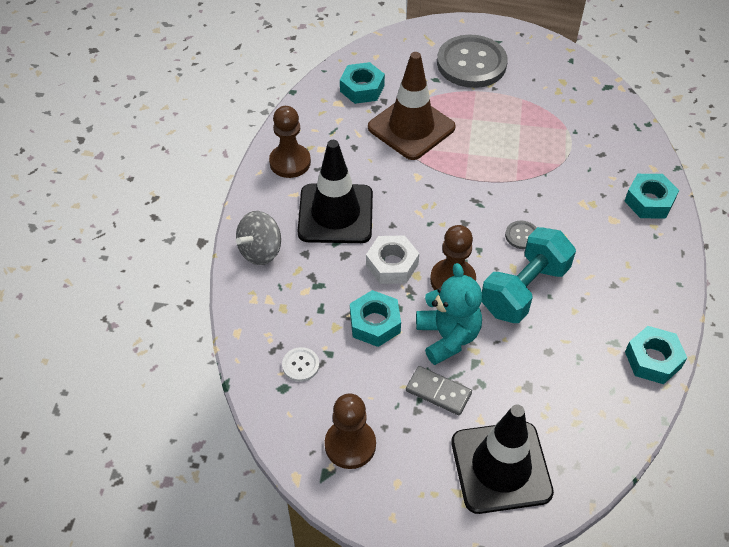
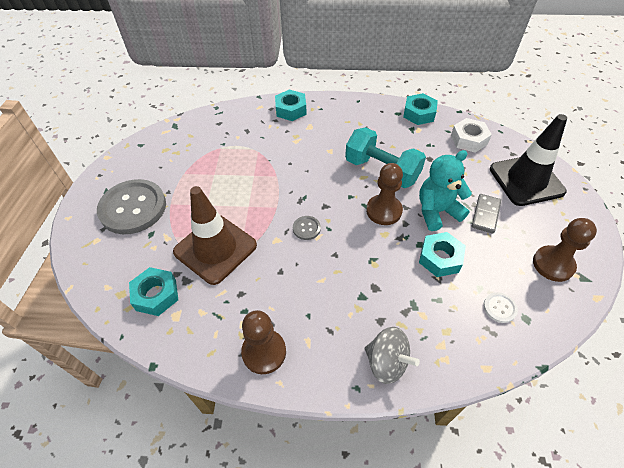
camera: 95 degrees left, 0 degrees up
black traffic cone [298,140,373,243] -> none
white nut [366,235,419,284] -> white nut moved to [451,118,492,153]
grey button [505,221,537,249] -> grey button moved to [293,216,321,240]

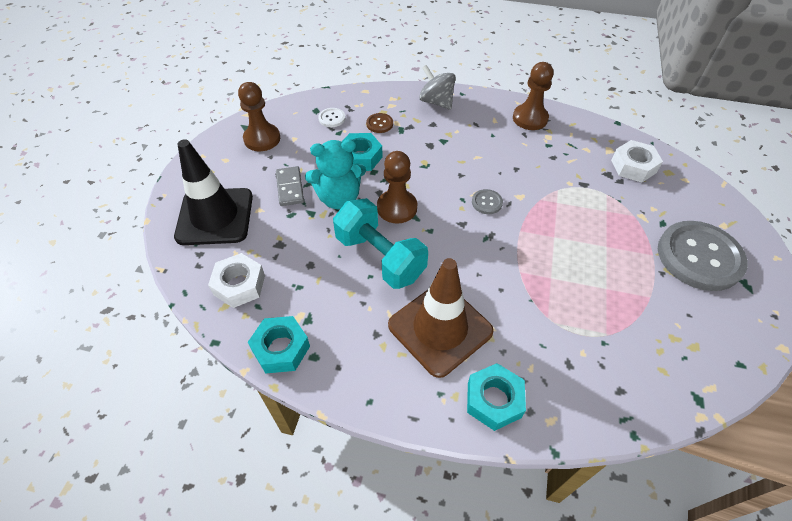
camera: 170 degrees left, 0 degrees up
turquoise nut [129,267,178,316] -> white nut [611,140,663,182]
brown traffic cone [173,186,257,285] -> brown traffic cone moved to [388,258,494,378]
grey domino [472,194,501,234] -> grey domino turned 45 degrees counterclockwise [276,166,304,206]
none -> brown button [366,113,393,133]

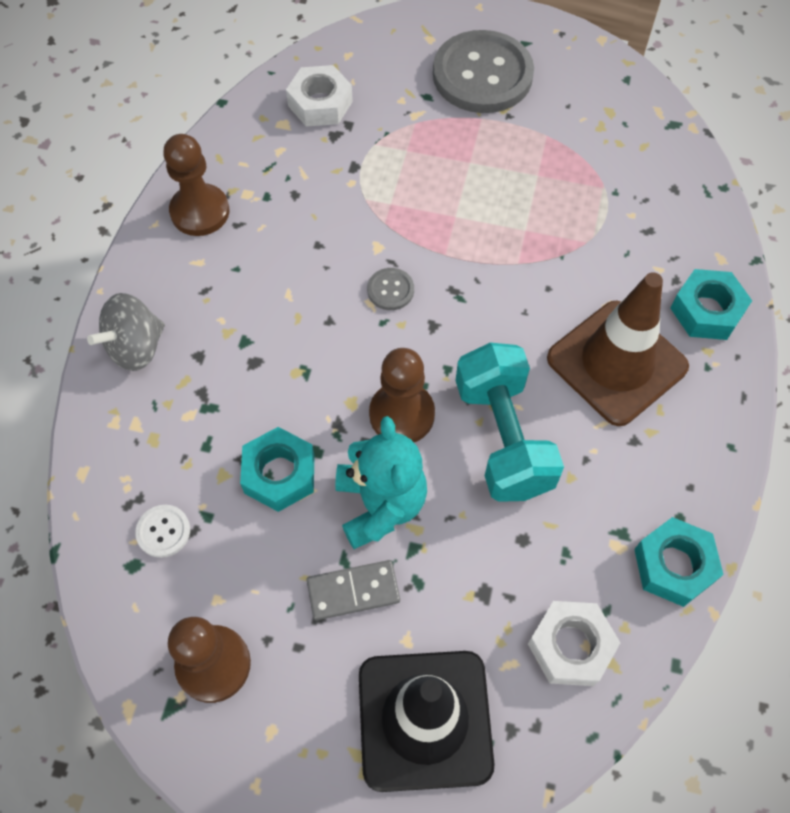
camera: 90 degrees left, 10 degrees up
turquoise dumbbell [333,198,428,289] -> turquoise dumbbell turned 60 degrees counterclockwise [455,343,564,502]
brown button [366,113,393,133] -> none

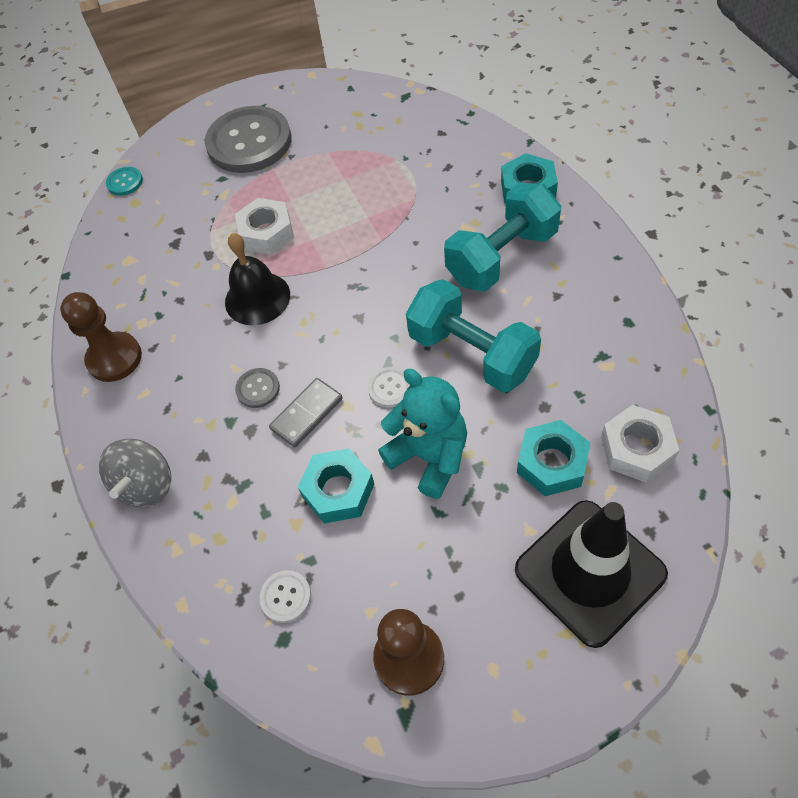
camera: 30 degrees left, 5 degrees down
white nut [286,65,353,127] -> white nut moved to [235,198,294,255]
grey domino [307,560,400,620] -> grey domino moved to [269,378,343,448]
grey button [367,268,414,310] -> grey button moved to [235,368,280,408]
brown pawn [369,348,435,442] -> white button [368,367,410,408]
brown traffic cone [547,272,689,426] -> turquoise dumbbell [444,183,561,292]
turquoise nut [634,517,724,607] -> turquoise nut moved to [517,420,591,496]
none -> turquoise button [106,167,143,196]
none -> black bell [225,233,290,325]

